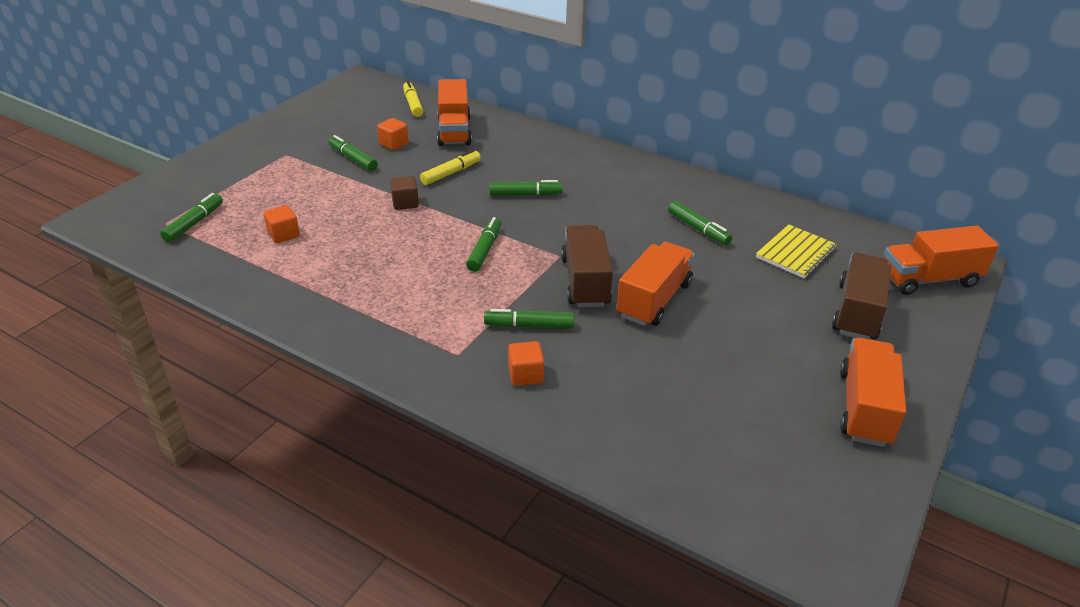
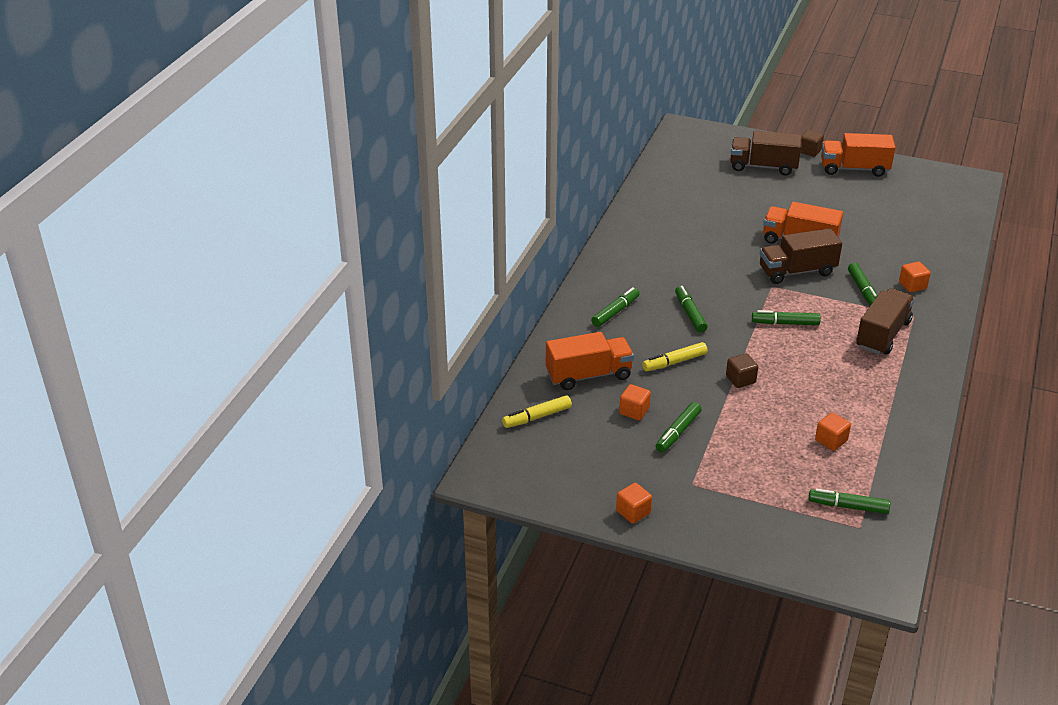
camera: 100 degrees left, 0 degrees up
yellow marker [420,150,481,185] -> yellow marker turned 60 degrees counterclockwise [642,342,708,371]
green marker [668,201,732,245] -> green marker moved to [591,287,640,327]
yellow notebook [756,224,837,279] -> none
orange truck [884,226,999,295] -> none
none -> orange cube [616,483,652,524]
none -> brown cube [801,130,824,157]
none -> brown truck [856,288,915,355]

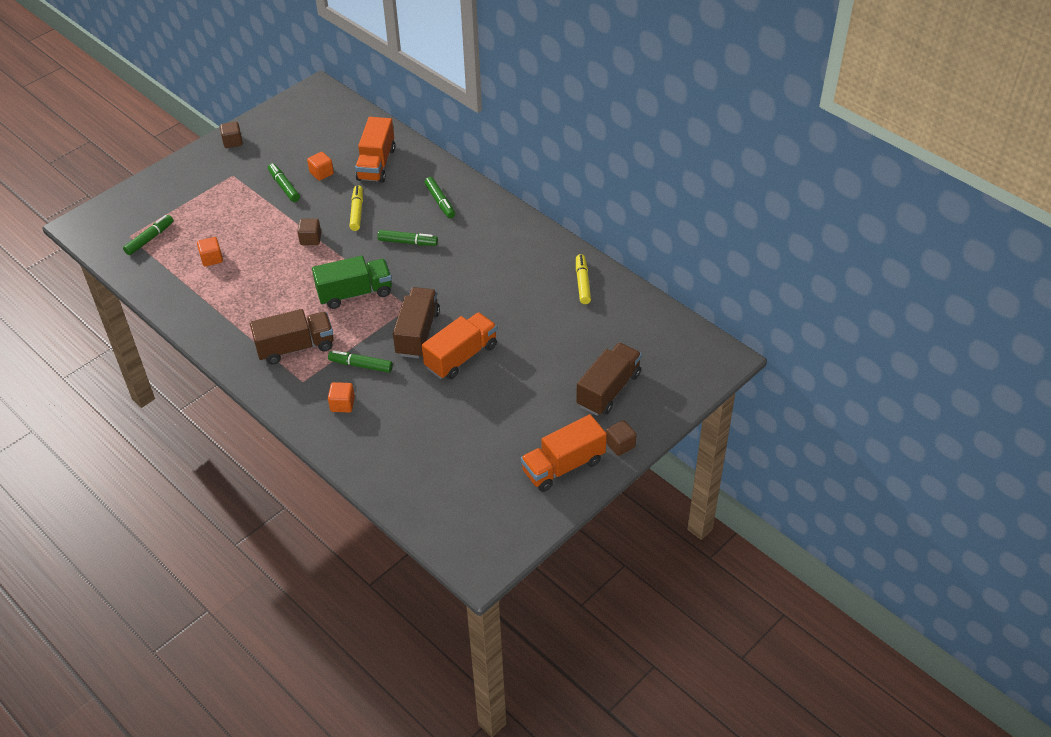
camera: 115 degrees right, 10 degrees up
yellow marker [502,395,572,428] -> yellow marker moved to [576,254,591,304]
orange cube [616,483,652,524] -> brown cube [220,121,243,148]
green marker [752,310,821,325] -> green truck [312,256,392,309]
orange truck [821,133,895,177] -> orange truck turned 150 degrees counterclockwise [521,414,607,492]
brown truck [856,288,915,355] -> brown truck turned 75 degrees counterclockwise [250,309,334,365]

